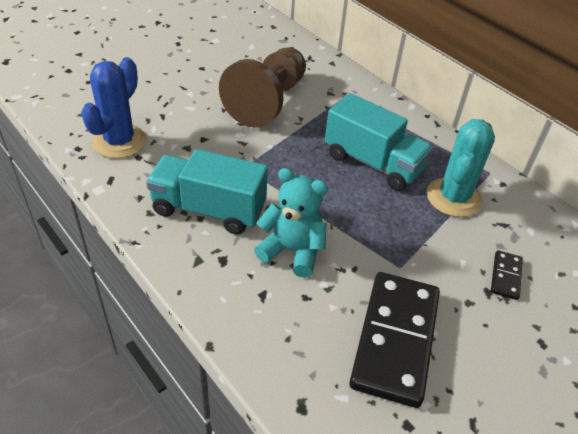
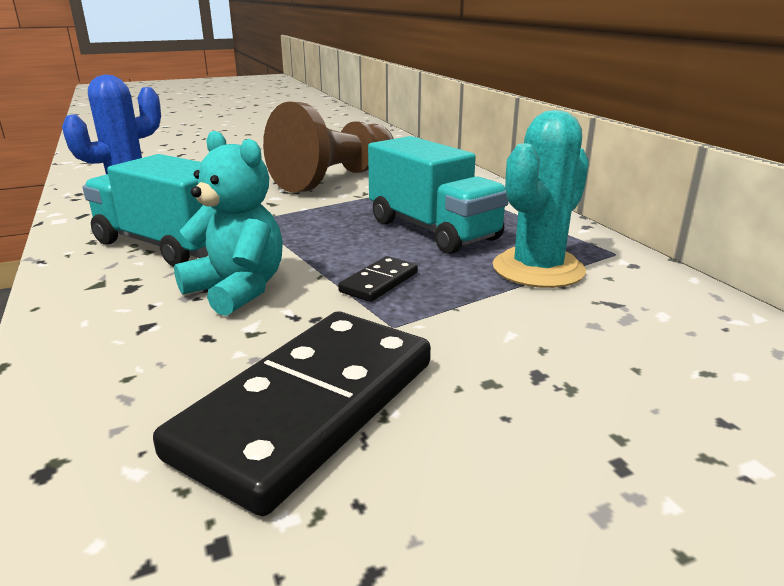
camera: 20 degrees right, 20 degrees down
black domino [491,250,523,300] -> black domino moved to [338,256,418,302]

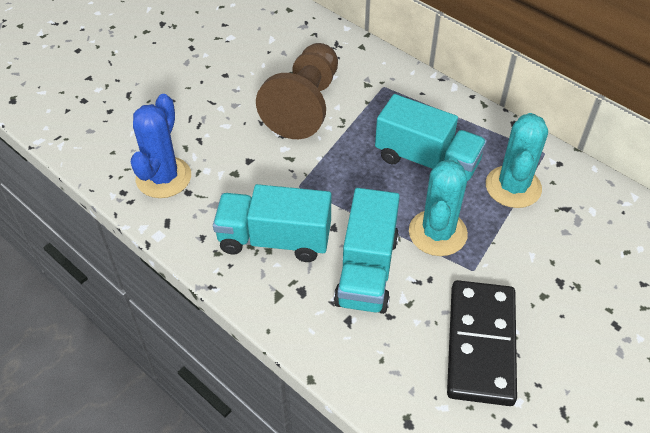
camera: 25 degrees left, 25 degrees up
turquoise teddy bear [174,131,283,316] -> turquoise truck [334,188,400,314]
black domino [338,256,418,302] -> turquoise cactus [409,157,468,256]

